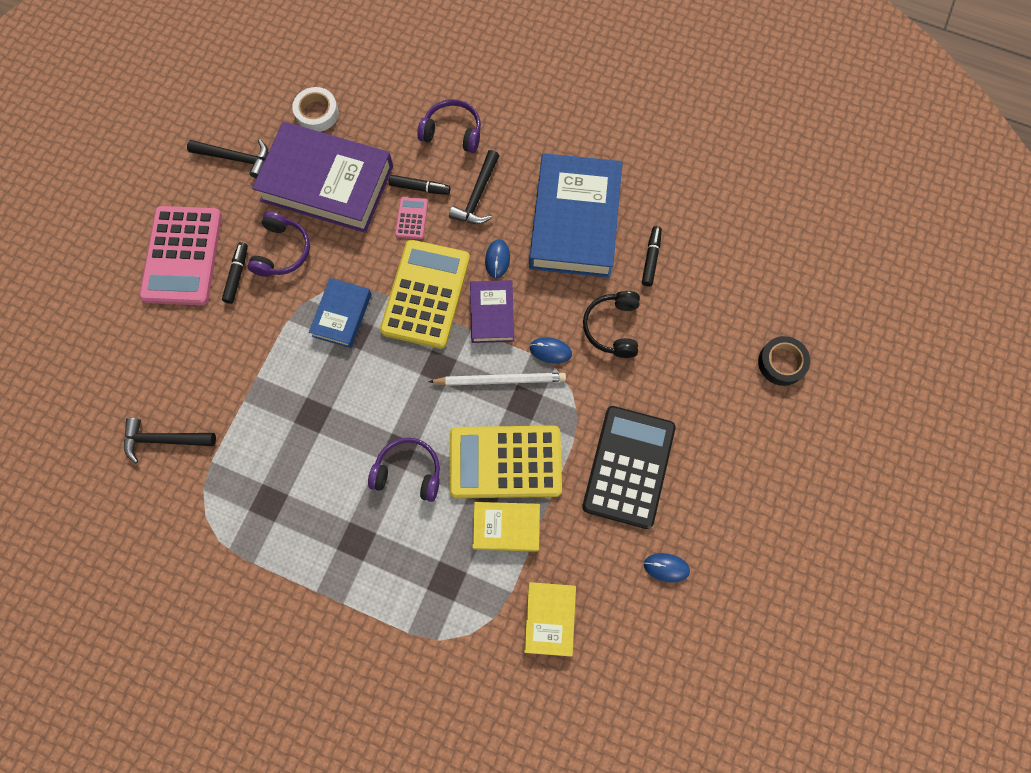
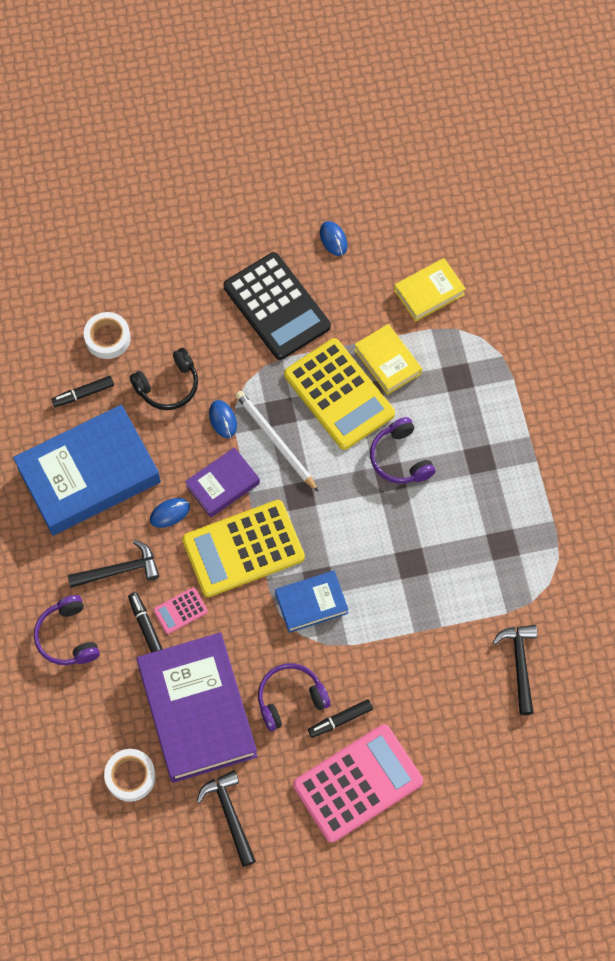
camera: 125 degrees left, 5 degrees down
black hammer [124,418,216,464] -> black hammer turned 150 degrees counterclockwise [492,625,537,715]
black calculator [582,406,676,529] -> black calculator turned 105 degrees counterclockwise [224,252,331,360]
black tape [758,336,810,386] -> none
none -> white tape [84,312,131,359]

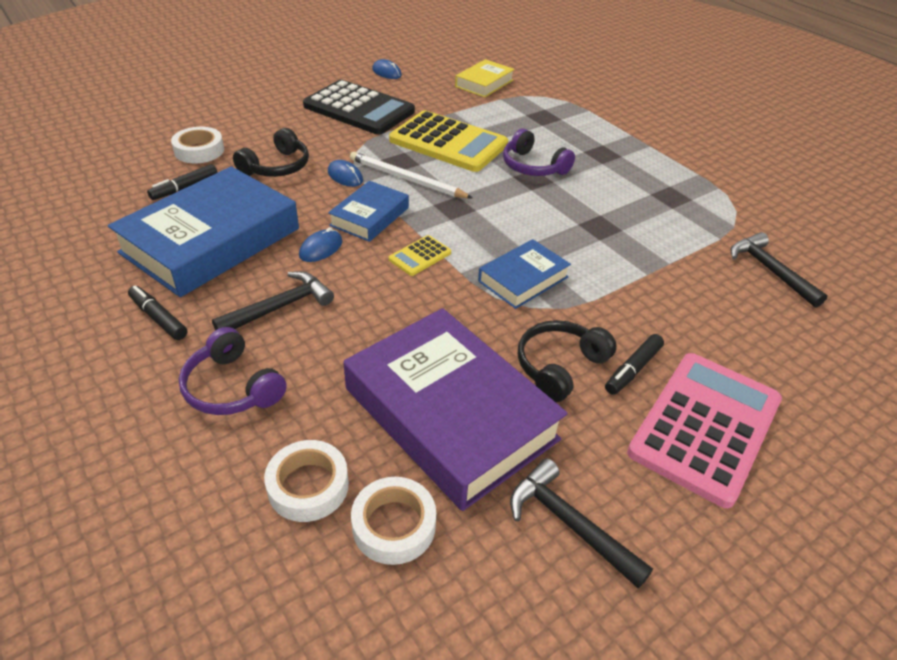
camera: 25 degrees left, 25 degrees down
black marker [128,592,162,653] -> black marker moved to [128,286,187,340]
pink calculator [154,587,208,634] -> none
yellow calculator [182,500,305,597] -> yellow calculator [389,235,451,276], size x0.43
purple book [185,447,260,518] -> blue book [328,181,409,242]
purple headphones [258,663,331,731] -> black headphones [518,320,617,403]
yellow book [354,324,422,395] -> none
none -> white tape [264,440,349,522]

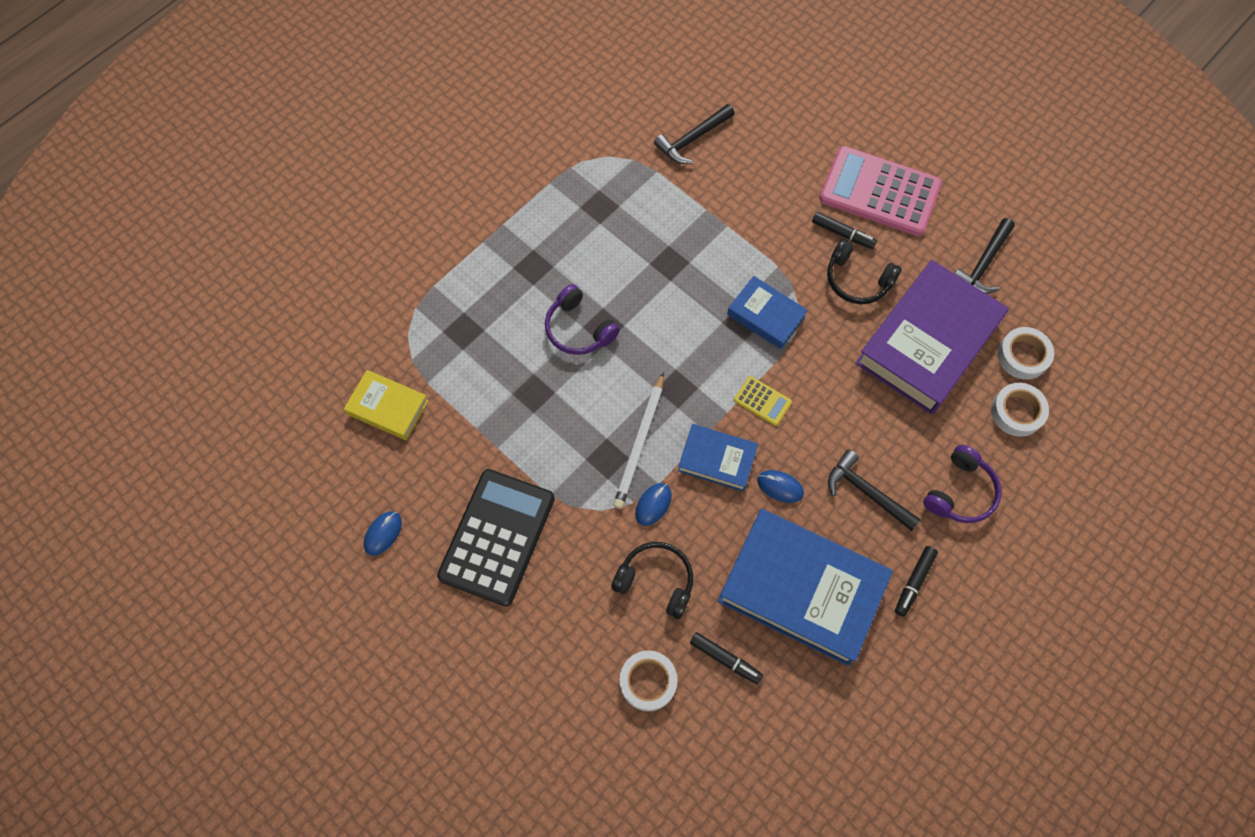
camera: 100 degrees left, 25 degrees up
yellow calculator [389,110,508,172] -> none
purple headphones [503,128,575,176] -> purple headphones turned 105 degrees clockwise [545,284,620,355]

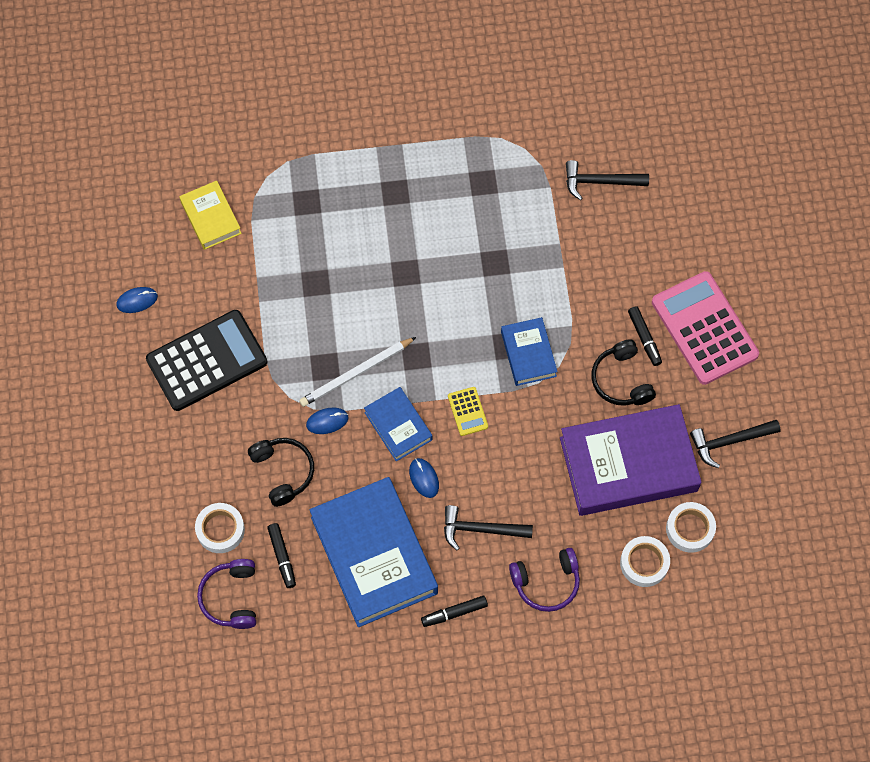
camera: 40 degrees right, 0 degrees up
purple headphones [545,284,620,355] -> purple headphones moved to [197,559,256,629]
black hammer [828,449,921,531] -> black hammer turned 75 degrees counterclockwise [444,505,533,550]

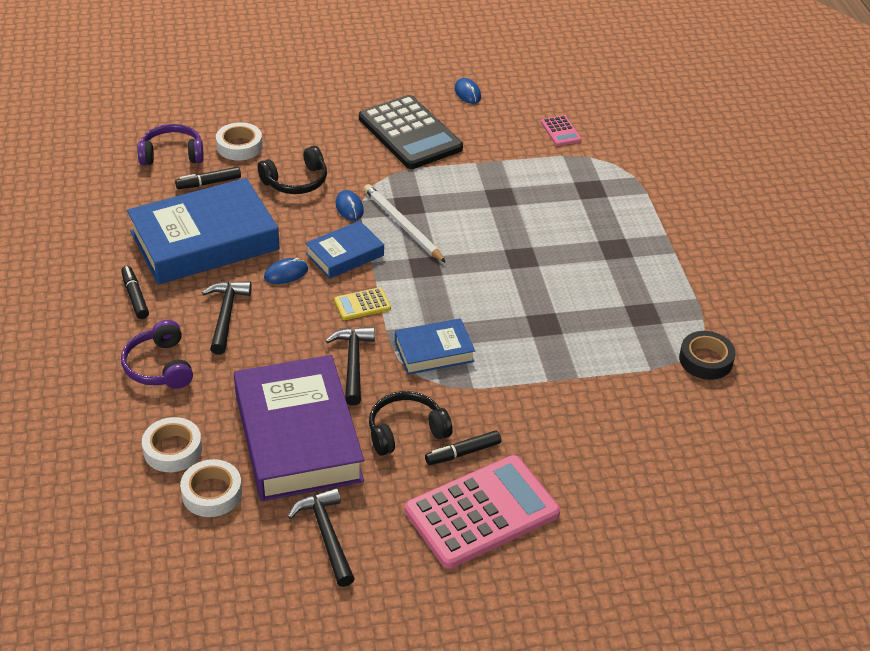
camera: 85 degrees right, 25 degrees down
yellow book [179,180,242,250] -> pink calculator [541,115,582,146]
black hammer [566,160,649,200] -> black hammer moved to [325,327,375,406]
none -> black tape [679,331,736,380]

